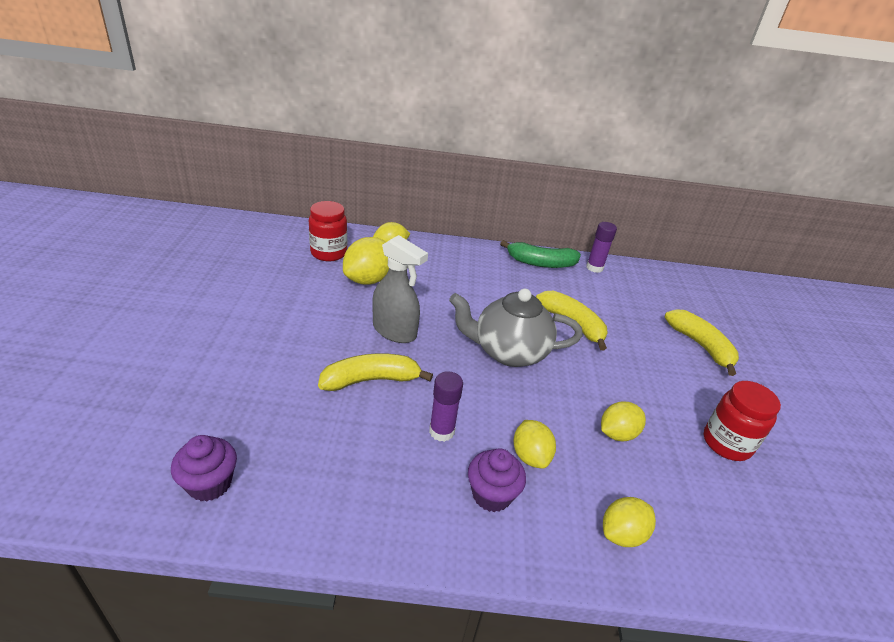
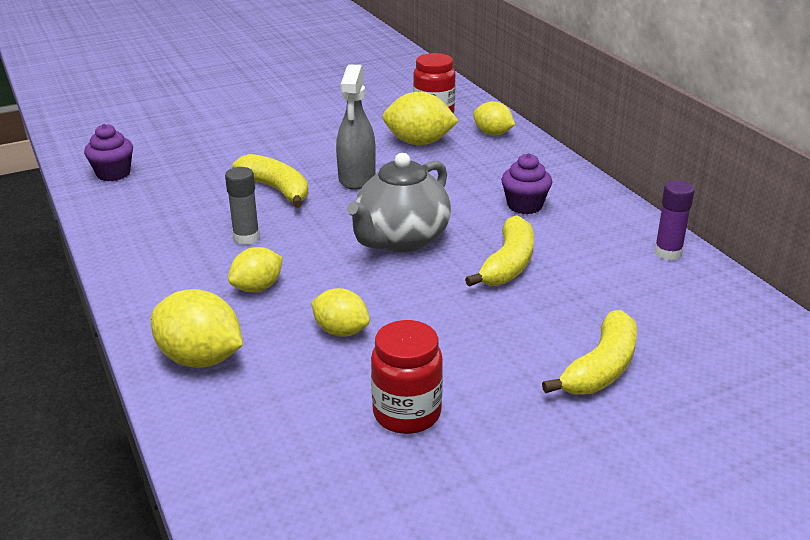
camera: 65 degrees right, 5 degrees down
purple glue stick [429,371,463,442] -> grey glue stick [225,167,260,245]
grey teapot [449,289,583,367] -> grey teapot turned 120 degrees counterclockwise [347,153,451,252]
purple cupcake [468,448,526,512] -> purple cupcake moved to [501,153,552,214]
green banana [500,240,581,268] -> none
yellow lemon [603,497,656,547] -> yellow lemon [151,289,243,368], size x1.55

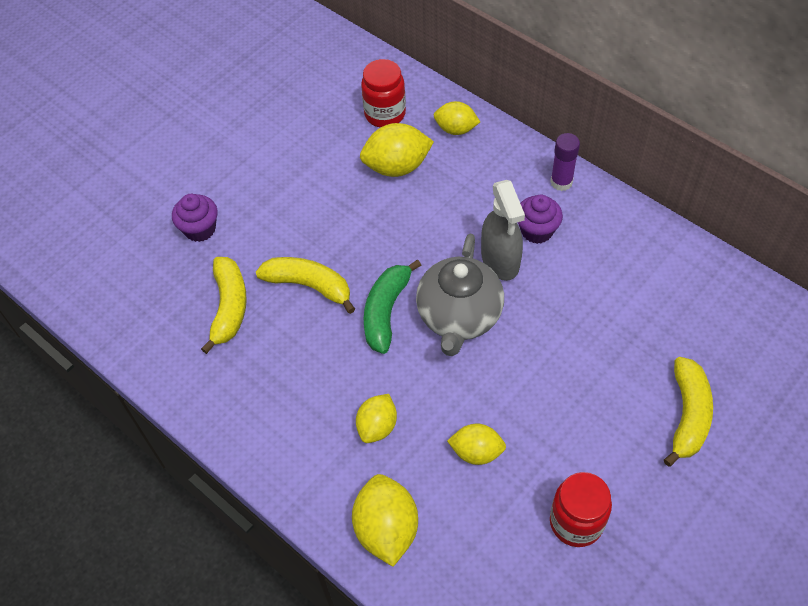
camera: 20 degrees left, 25 degrees up
purple cupcake [84,124,133,181] -> purple cupcake moved to [172,194,218,242]
yellow lemon [151,289,243,368] -> yellow lemon turned 75 degrees clockwise [352,474,418,567]
grey glue stick [225,167,260,245] -> none
grey spray bottle [336,64,376,190] -> grey spray bottle moved to [481,180,525,281]
yellow banana [465,215,534,287] -> yellow banana moved to [201,257,247,354]
purple glue stick [654,180,695,260] -> purple glue stick moved to [550,133,580,191]
none -> green banana [364,259,422,354]

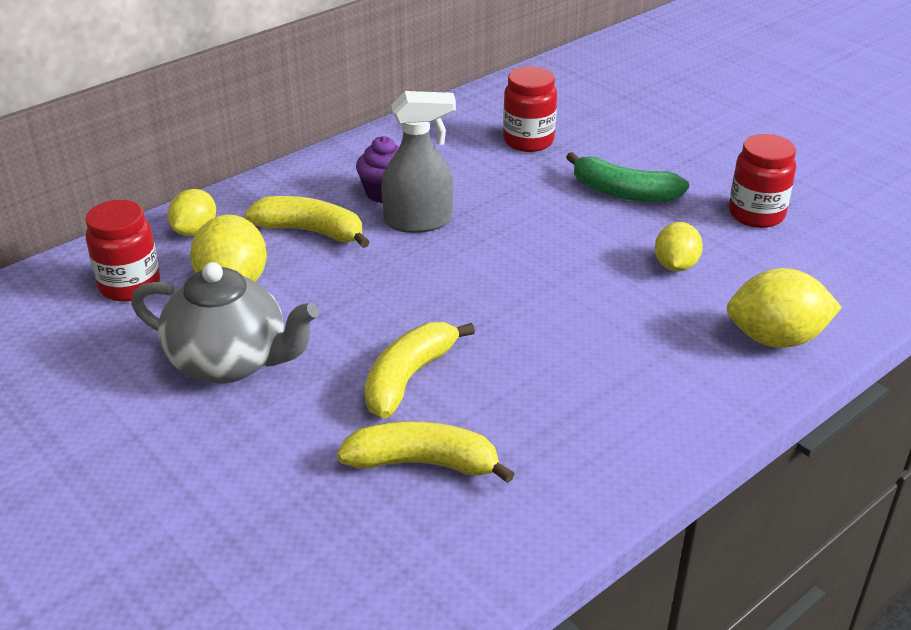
camera: 85 degrees left, 20 degrees down
purple cupcake [172,194,218,242] -> none
yellow lemon [356,394,397,443] -> none
green banana [364,259,422,354] -> green banana moved to [566,152,689,203]
grey teapot [416,234,504,356] -> grey teapot moved to [131,262,319,383]
purple glue stick [550,133,580,191] -> none
yellow banana [664,357,713,467] -> yellow banana moved to [245,196,370,248]
none -> red jar [503,66,557,152]

